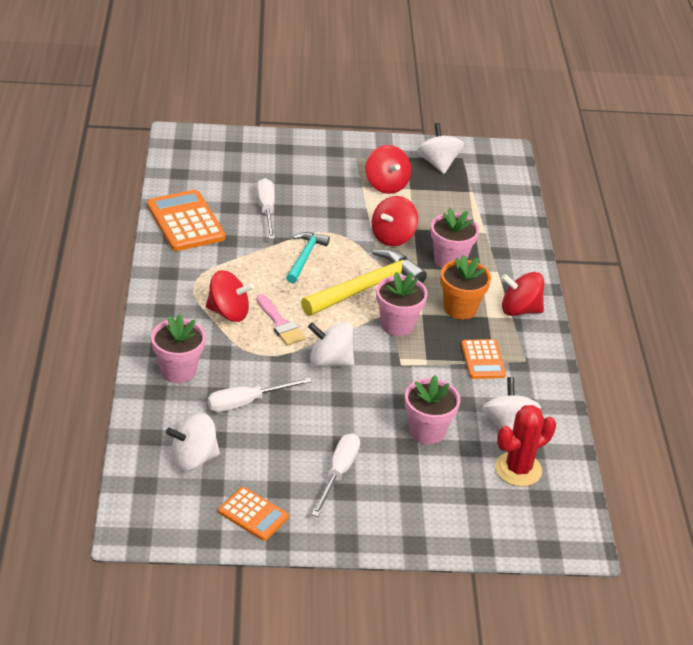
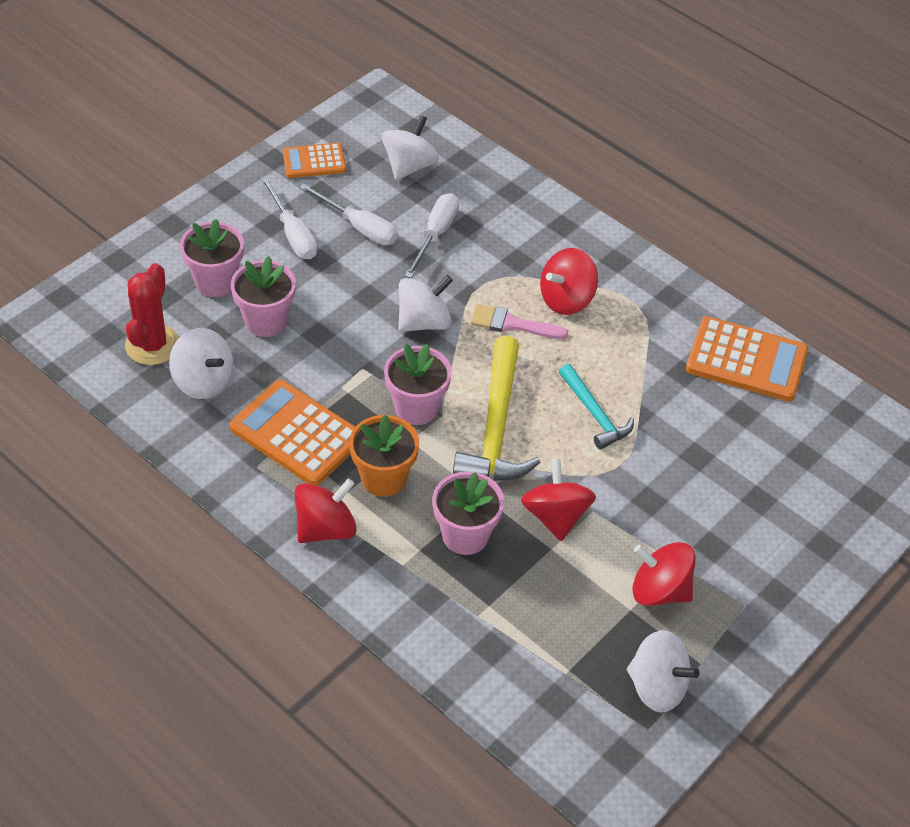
camera: 135 degrees right, 10 degrees up
pink flower pot [151,314,206,383] -> pink flower pot moved to [180,219,244,297]
white screwdriver [257,178,275,239] -> white screwdriver moved to [299,183,398,245]
orange calculator [461,339,506,379] -> orange calculator [230,380,355,485], size x1.68

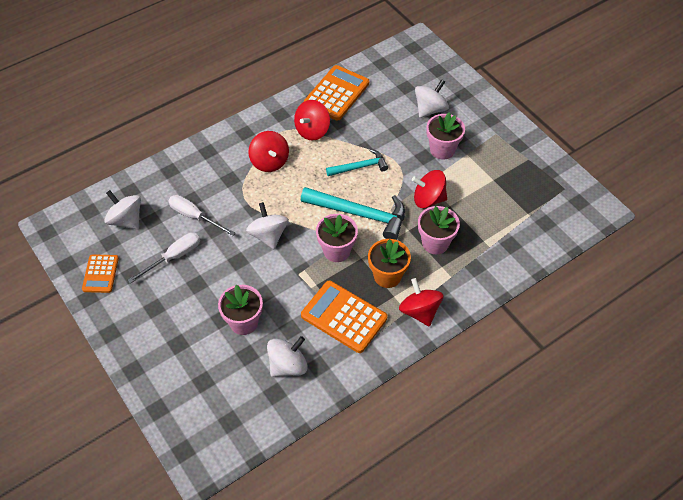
camera: 75 degrees left, 5 degrees up
red cactus [125,263,179,365] -> none
pink flower pot [180,219,244,297] -> pink flower pot moved to [426,112,465,160]
orange calculator [230,380,355,485] -> orange calculator turned 75 degrees clockwise [301,281,387,353]
white screwdriver [260,176,317,259] -> none
yellow hammer [453,336,541,481] -> turquoise hammer [301,187,405,240]
pink brush [471,304,568,339] -> none
white spinning top [627,630,700,713] -> white spinning top moved to [415,79,449,118]
red spinning top [632,542,696,606] -> red spinning top moved to [294,100,330,141]

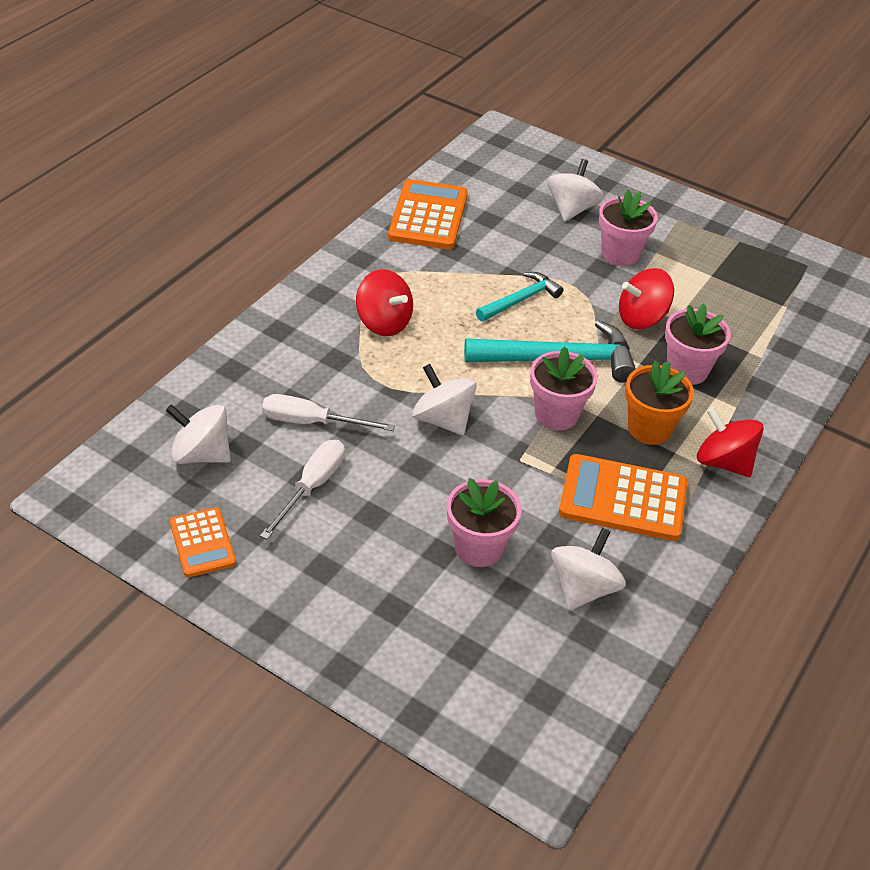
camera: 25 degrees left, 10 degrees down
red spinning top [294,100,330,141] -> none

